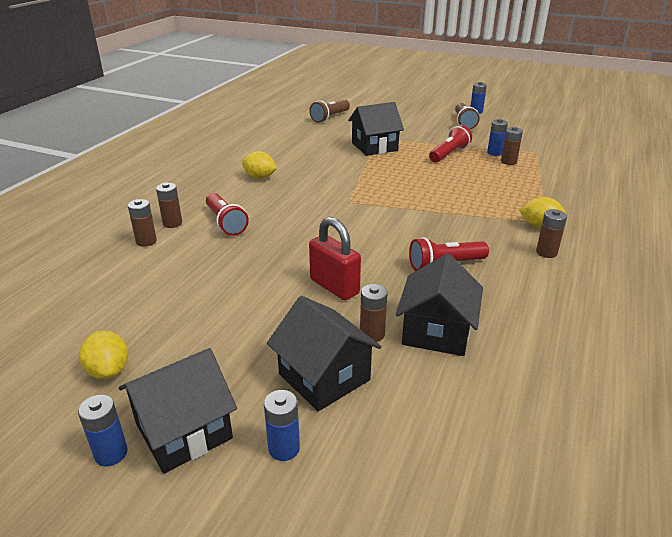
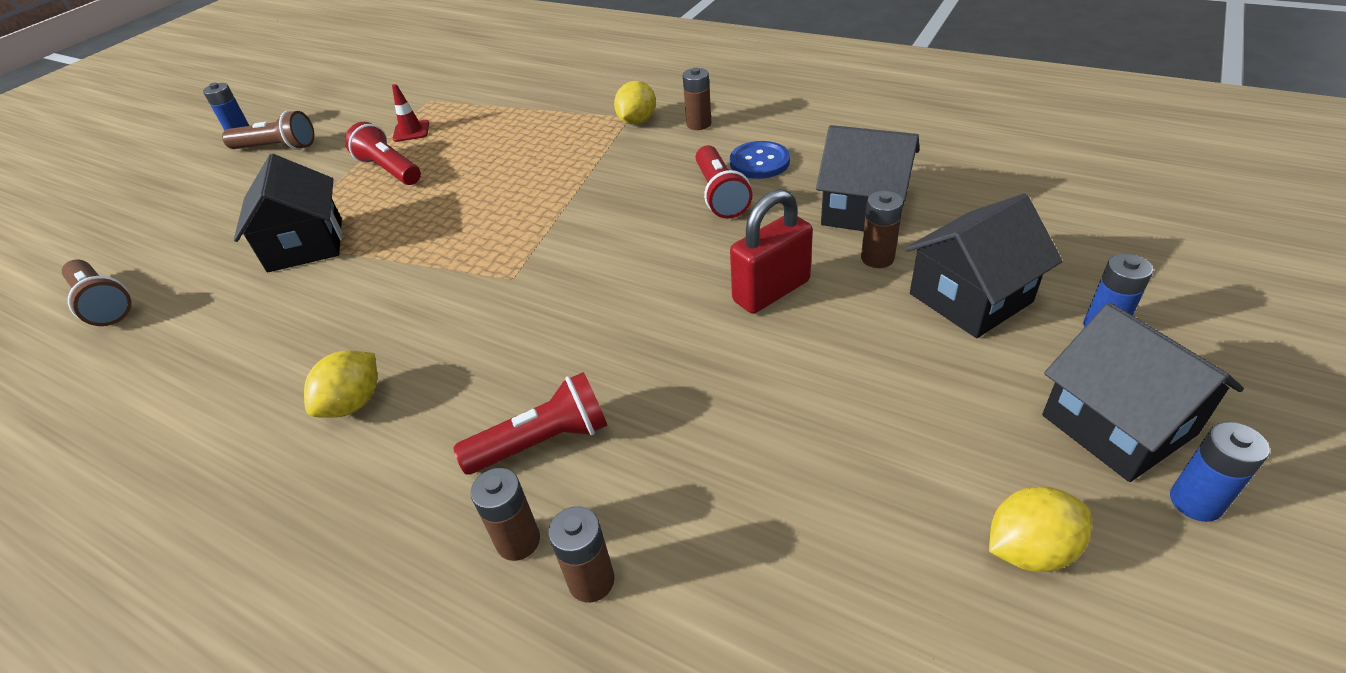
camera: 80 degrees left, 10 degrees up
blue battery [487,119,508,156] -> red traffic cone [392,84,429,142]
brown battery [501,127,523,165] -> none
none -> blue button [730,141,790,179]

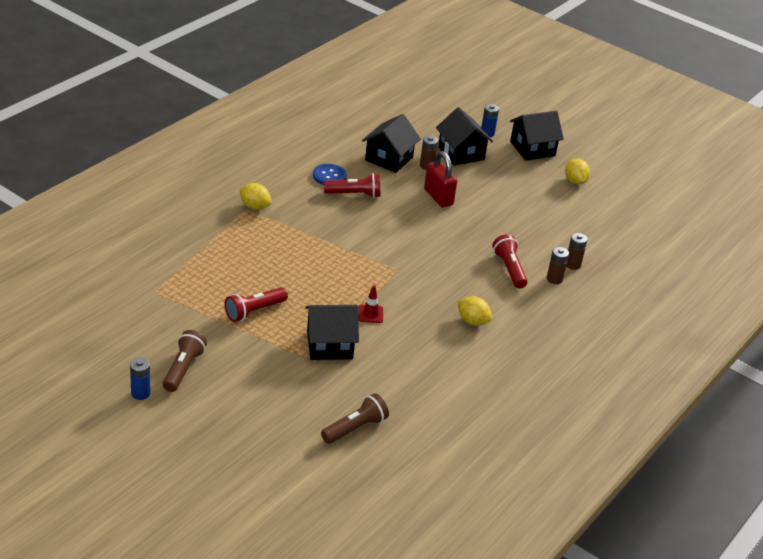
camera: 90 degrees left, 5 degrees down
red traffic cone [392,84,429,142] -> red traffic cone moved to [358,286,383,323]
brown battery [683,68,711,130] -> none
blue battery [1170,422,1270,522] -> none

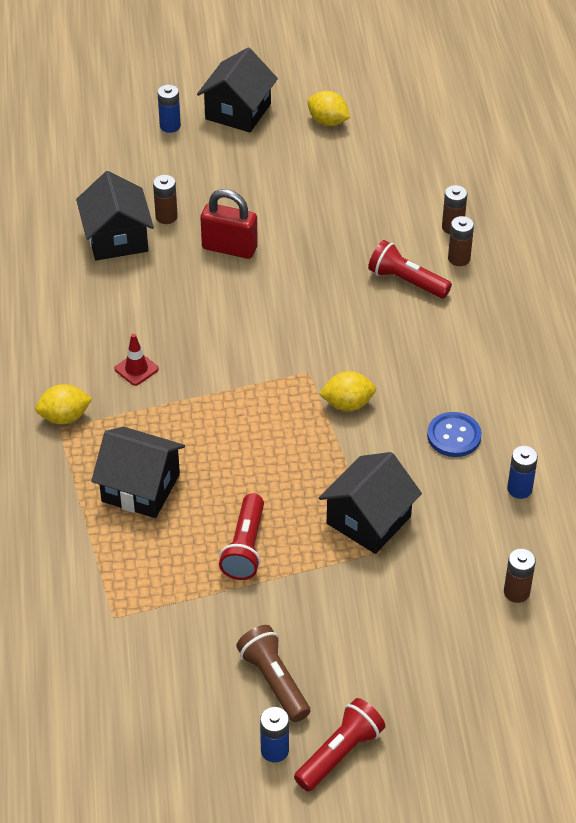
camera: 40 degrees left, 10 degrees up
blue button [313,164,347,185] -> blue button moved to [427,412,482,457]
brown flashlight [321,393,389,444] -> brown battery [504,549,536,603]
red flashlight [324,173,380,198] -> red flashlight moved to [294,698,385,792]
red traffic cone [358,286,383,323] -> red traffic cone moved to [115,334,159,386]
black house [436,107,493,166] -> black house moved to [91,427,185,518]
yellow lemon [457,296,492,326] -> yellow lemon moved to [319,371,376,411]
none -> blue battery [507,446,538,499]

